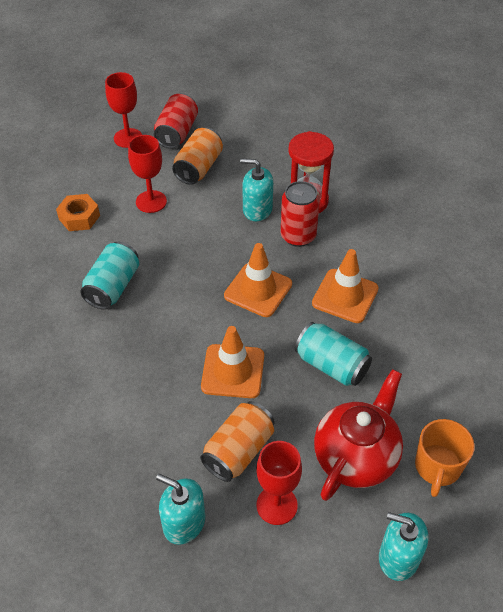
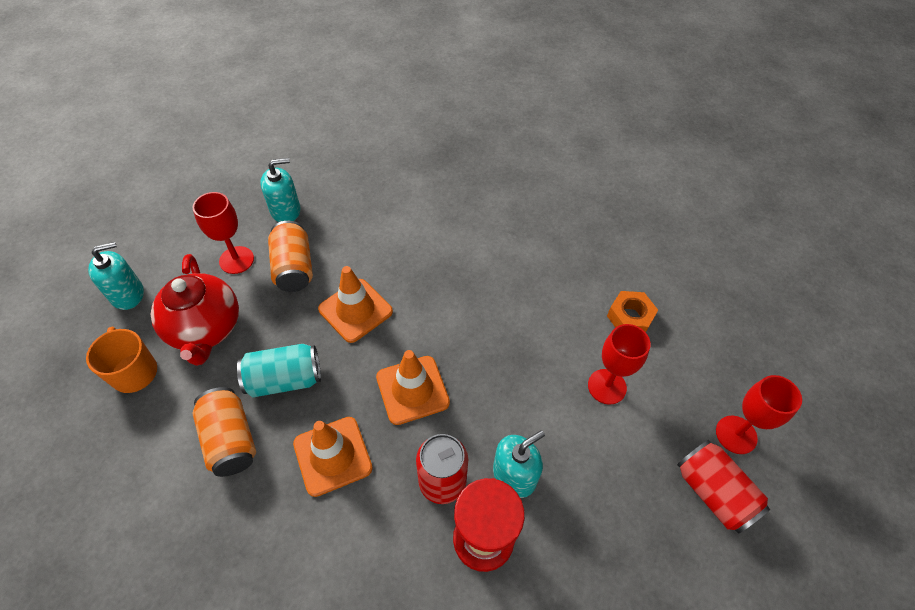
camera: 130 degrees right, 5 degrees up
turquoise can [80,242,139,310] -> none
orange can [172,127,223,185] -> orange can moved to [192,387,256,477]

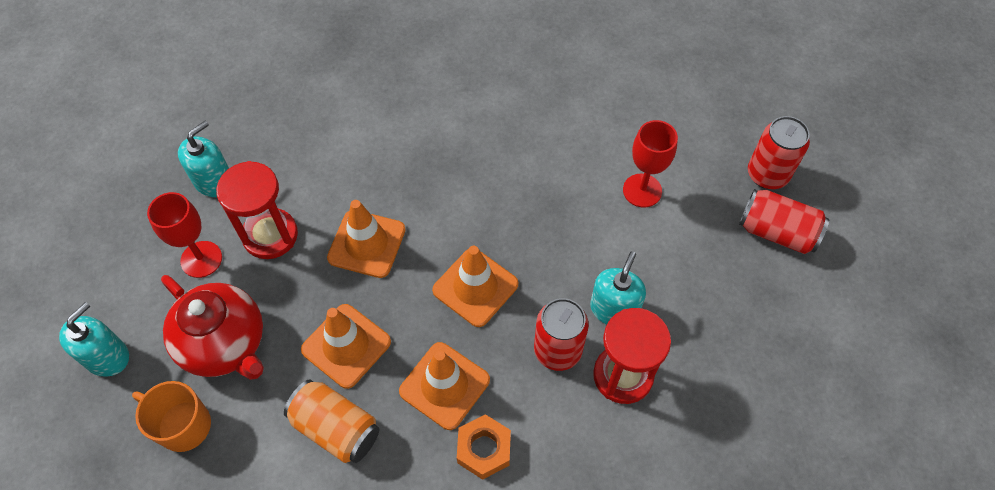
camera: 30 degrees left, 5 degrees up
turquoise can [237,344,321,398] -> orange traffic cone [301,304,391,389]
orange can [268,221,313,292] -> red hourglass [216,161,298,259]
orange nut [607,291,658,332] -> orange nut moved to [457,414,511,480]
red goblet [716,375,802,454] -> red can [748,116,810,189]

